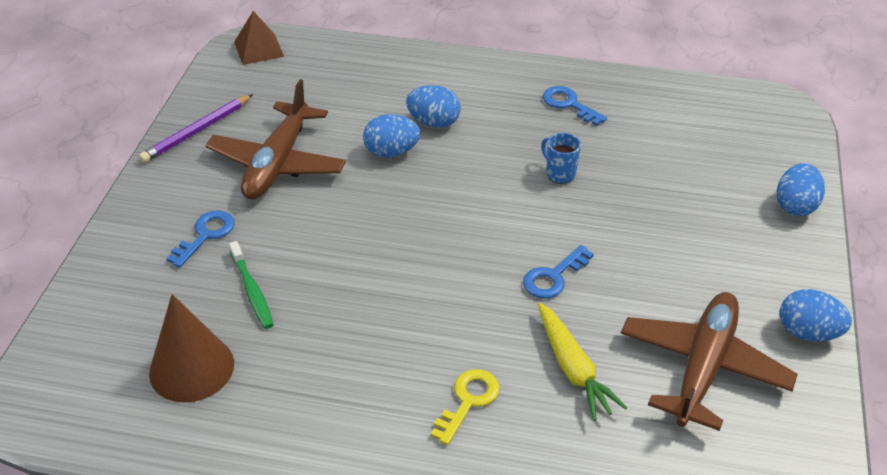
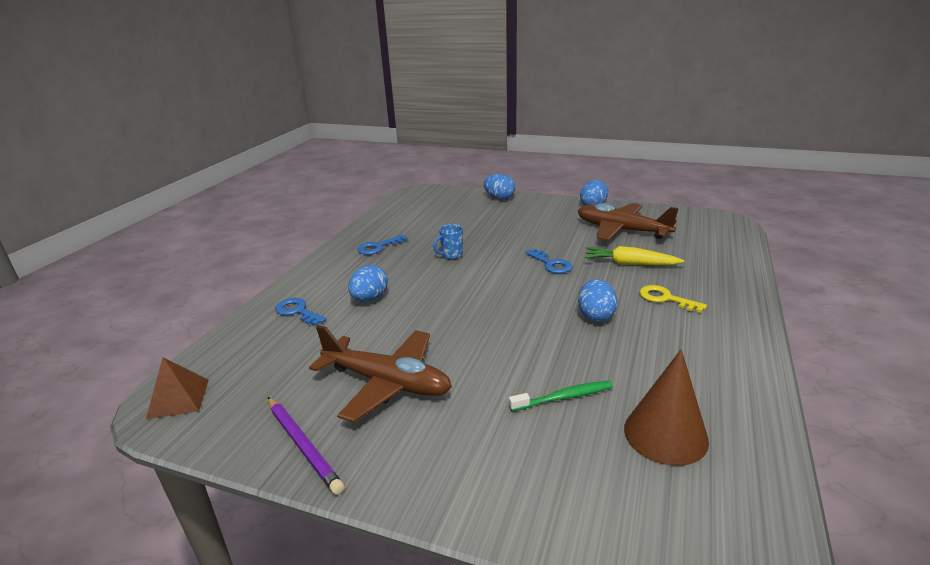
camera: 80 degrees left, 15 degrees down
blue key [166,210,235,268] -> blue key moved to [275,298,327,326]
blue egg [363,114,421,158] -> blue egg moved to [578,279,618,322]
yellow carrot [538,303,627,421] -> yellow carrot turned 150 degrees counterclockwise [585,246,685,265]

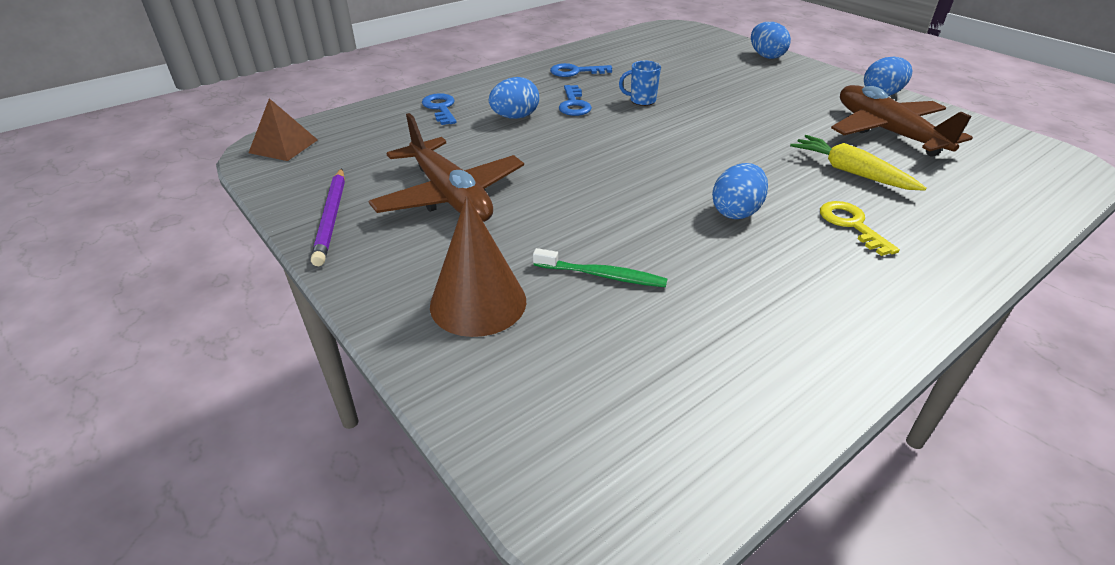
camera: 30 degrees right, 10 degrees up
blue key [525,249,573,274] -> blue key moved to [559,85,592,116]
brown cone [624,349,709,466] -> brown cone moved to [430,195,526,337]

